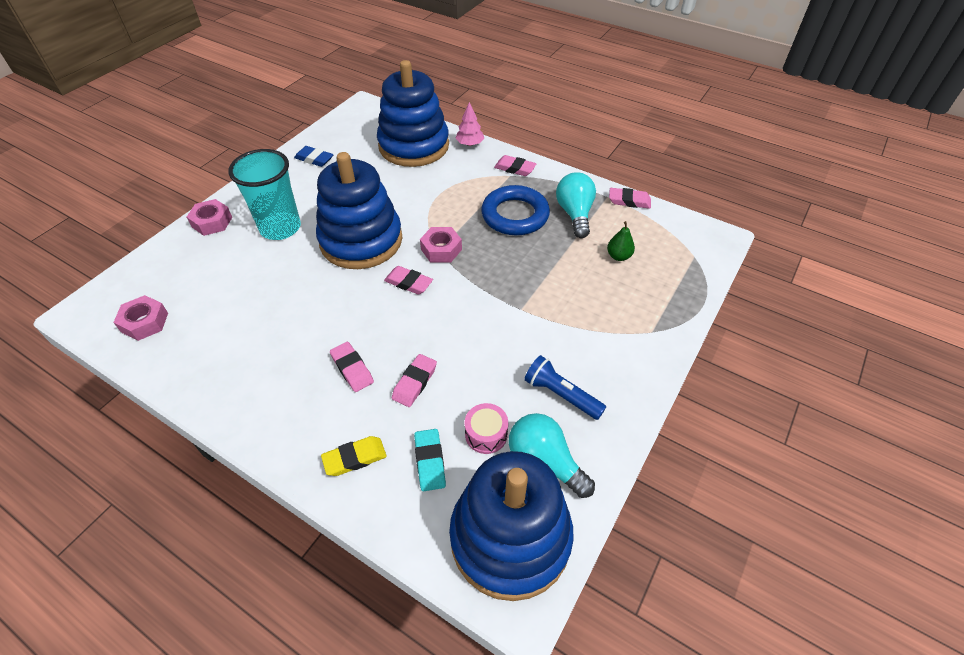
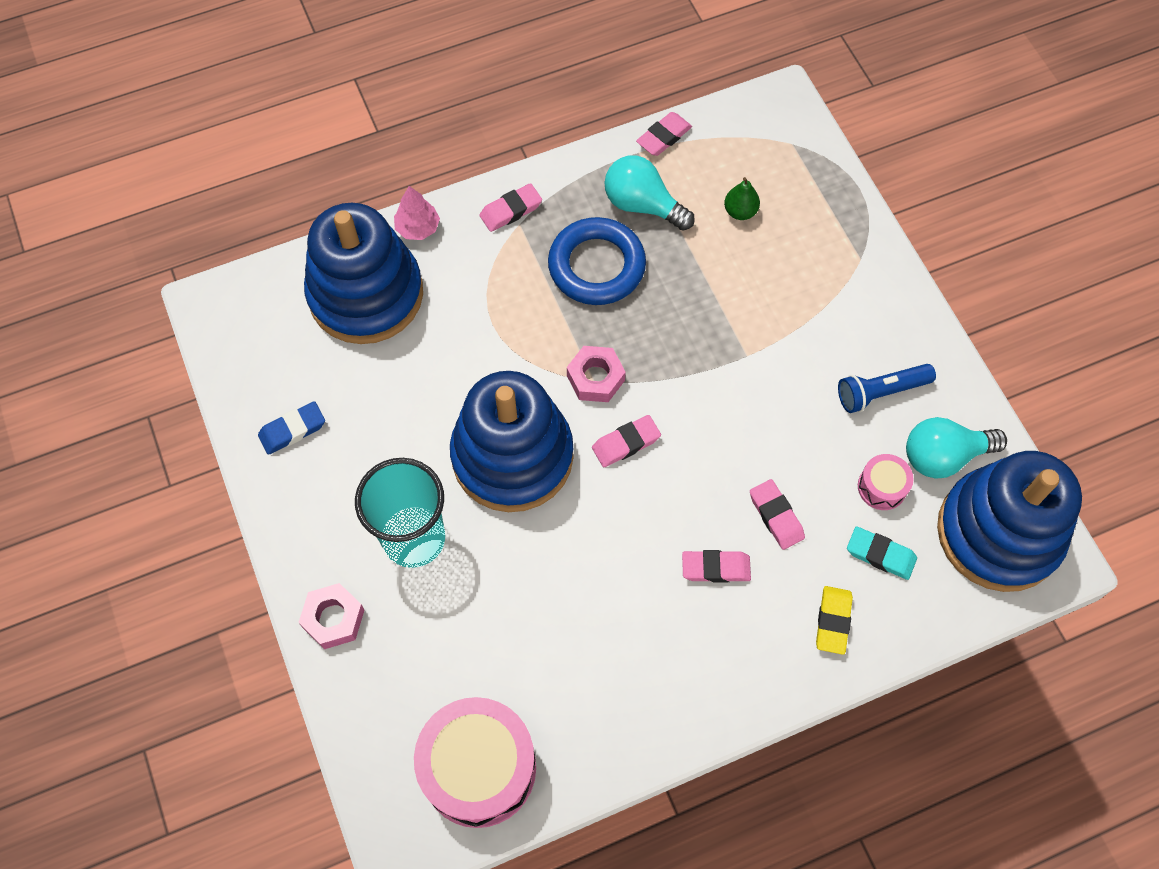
camera: 55 degrees left, 15 degrees up
pink nut [113,295,168,341] -> pink drum [414,697,536,828]

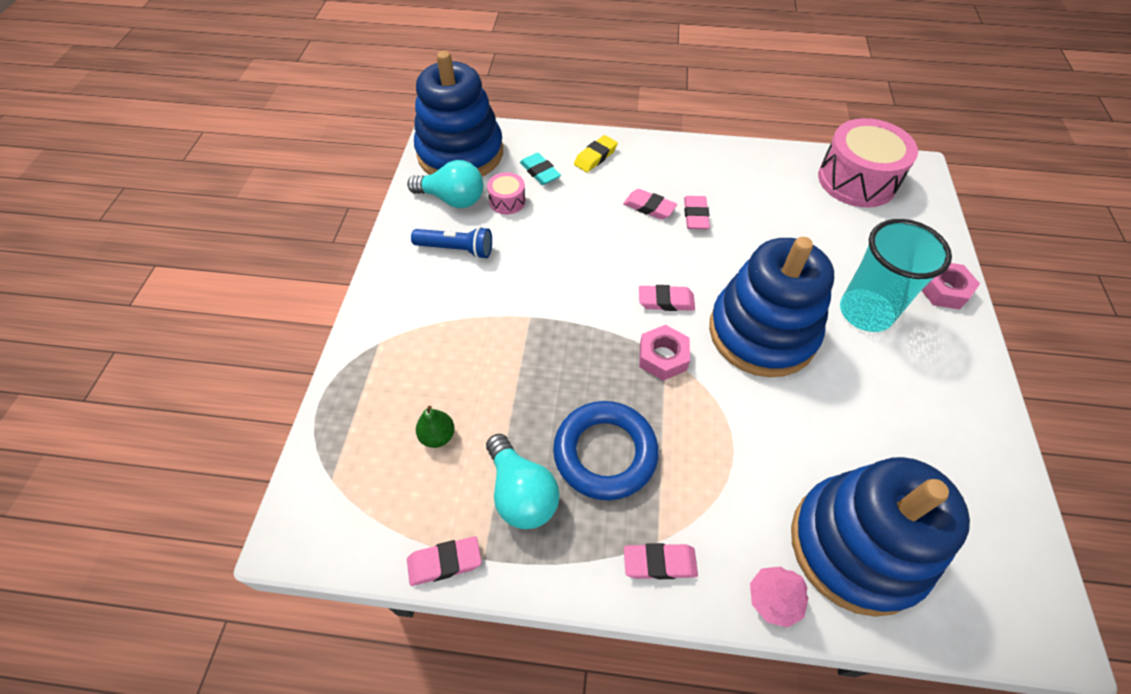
camera: 150 degrees left, 10 degrees down
blue eraser [258,401,325,455] -> none
pink eraser [750,479,805,550] -> pink eraser moved to [684,196,710,229]

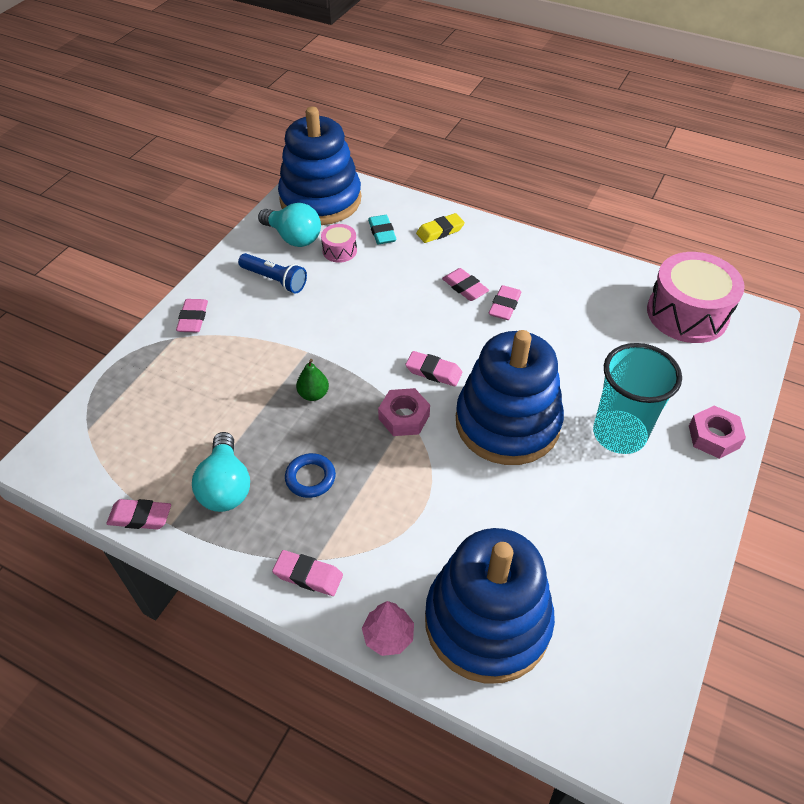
camera: 20 degrees right, 5 degrees down
green pear [416,406,455,448] -> green pear moved to [296,359,329,401]
blue ring [553,401,659,500] -> blue ring [285,453,336,498], size x0.53
none -> pink eraser [176,299,208,332]

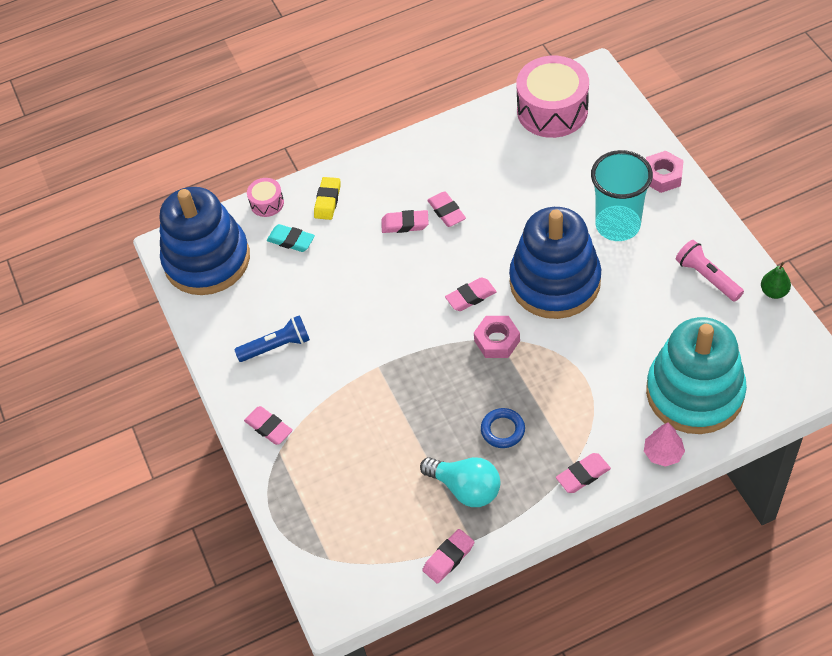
camera: 45 degrees left, 5 degrees up
turquoise light bulb [258,203,321,247] -> none
green pear [296,359,329,401] -> green pear moved to [761,262,791,299]
pink drum [321,224,357,263] -> pink drum moved to [247,178,284,217]
blue stacking toy [425,528,555,684] -> turquoise stacking toy [646,317,747,434]
none -> pink flashlight [676,240,744,302]

